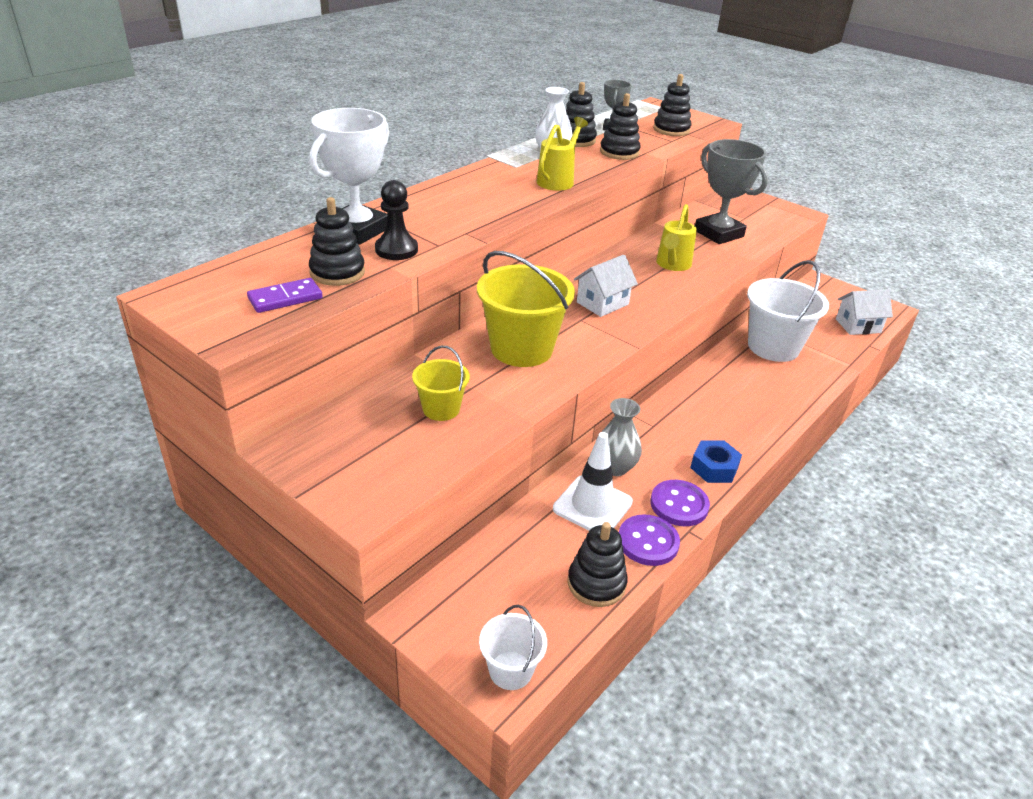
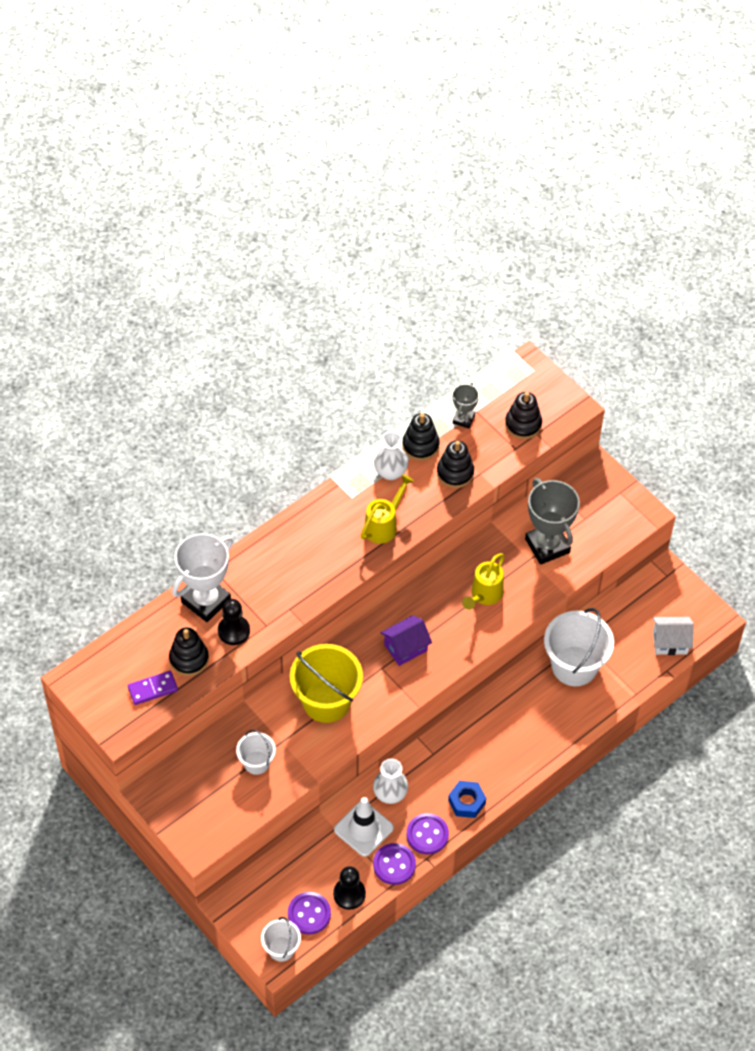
camera: 10 degrees right, 20 degrees up
yellow bucket [412,346,470,421] -> white bucket [236,730,276,775]
black stacking toy [568,522,628,607] -> black pawn [333,866,366,910]
white house [574,255,638,317] -> purple house [380,615,432,666]
grey vase [602,398,642,476] -> white vase [373,759,408,804]
none -> purple button [288,892,331,934]

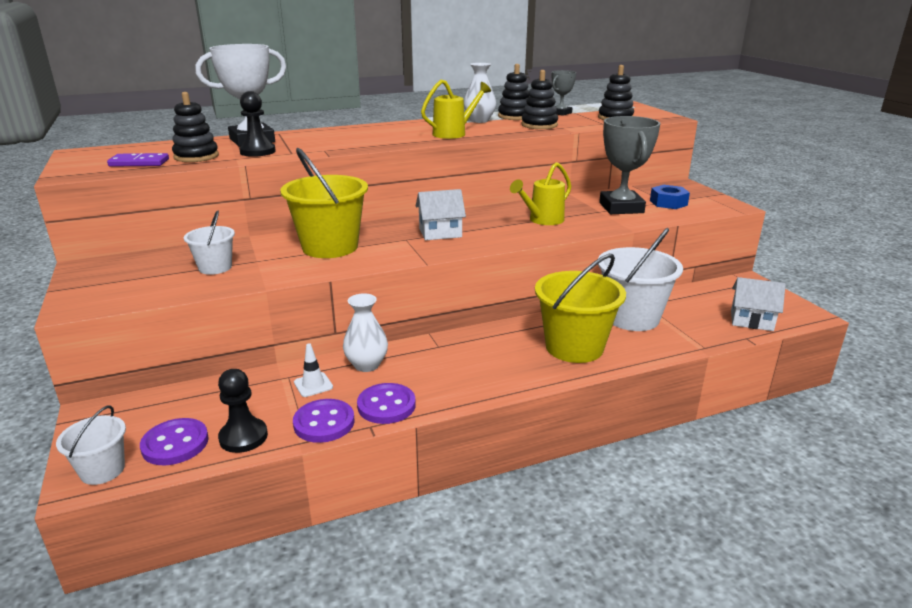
camera: 20 degrees right, 30 degrees down
white traffic cone [334,797,394,857] -> white traffic cone [294,343,333,397], size x0.54
purple house [380,615,432,666] -> white house [416,189,466,240]
blue nut [448,781,486,818] -> blue nut moved to [650,185,690,209]
none -> yellow bucket [535,254,626,363]

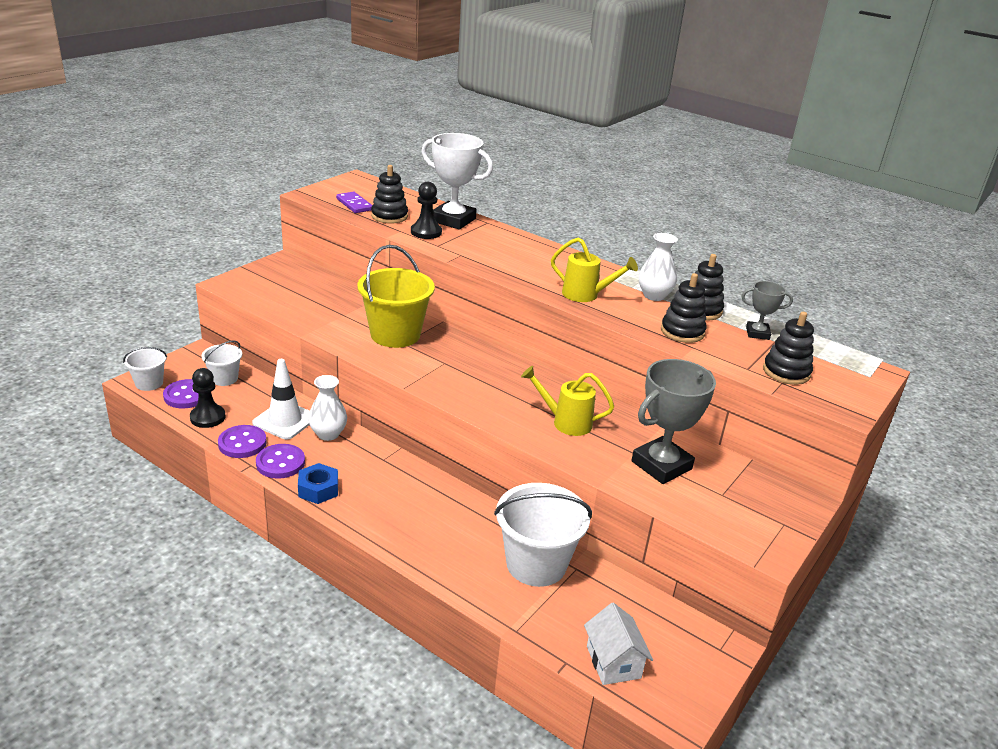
camera: 55 degrees right, 5 degrees up
white bucket [184,210,235,275] -> white bucket moved to [201,340,242,386]
white traffic cone [294,343,333,397] -> white traffic cone [252,359,310,440], size x1.86
white house [416,189,466,240] -> none
yellow bucket [535,254,626,363] -> none
blue nut [650,185,690,209] -> blue nut moved to [298,463,338,504]

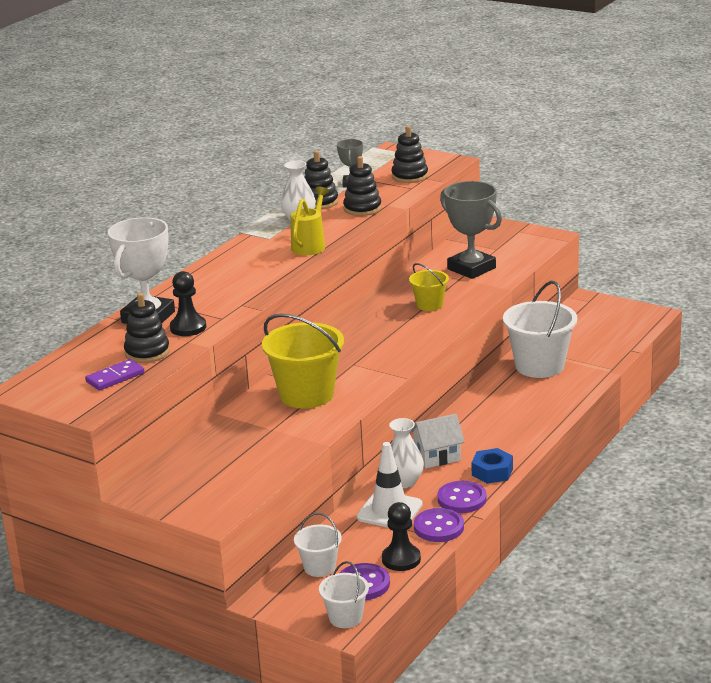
camera: 90 degrees left, 5 degrees down
yellow watering can [521,366,614,436] -> yellow bucket [409,263,449,311]
white house [584,603,653,685] -> white house moved to [410,414,465,468]

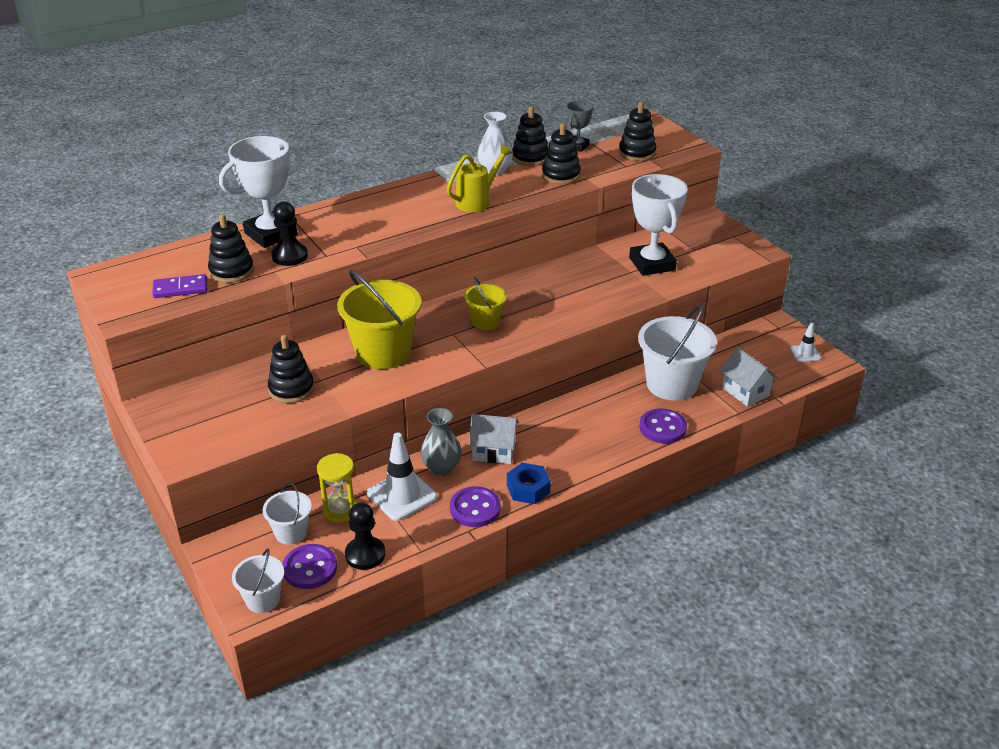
camera: 25 degrees right, 10 degrees up
white vase [389,418,424,488] -> grey vase [421,408,462,476]
yellow bucket [409,263,449,311] -> yellow bucket moved to [464,276,507,330]
purple button [414,508,464,542] -> purple button moved to [640,408,687,444]
grey trophy [440,181,502,279] -> white trophy [629,174,688,276]
none -> black stacking toy [268,335,314,403]
none -> yellow hourglass [317,453,357,523]
none -> white house [720,347,778,407]
none -> white traffic cone [790,323,821,362]

